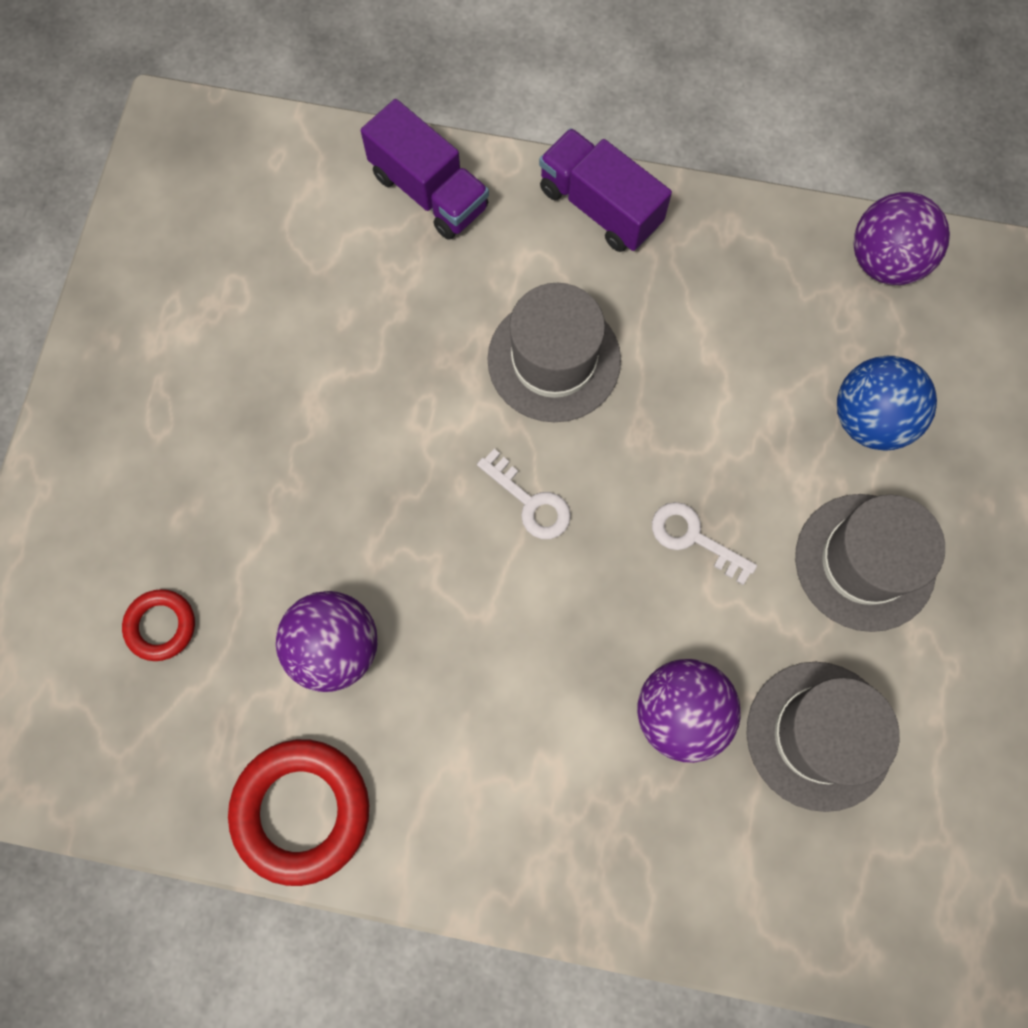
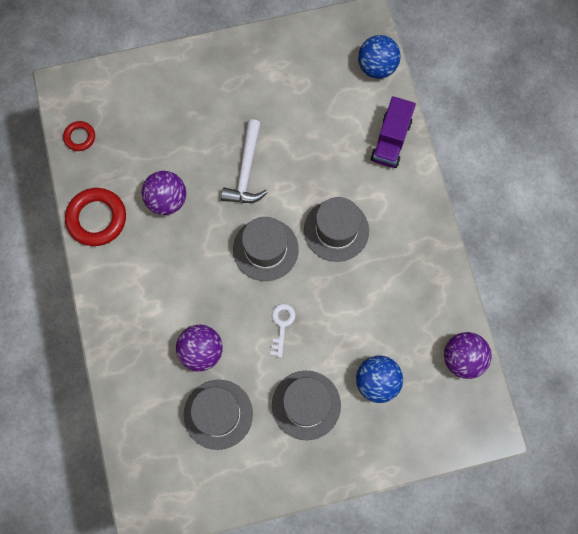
camera: 65 degrees right, 0 degrees up
red ring [122,589,195,661] -> red ring moved to [63,121,95,151]
white key [477,449,571,539] -> grey hat [233,217,299,281]
purple truck [539,128,672,252] -> none
none -> white hammer [221,119,268,203]
none -> blue ball [358,35,401,79]

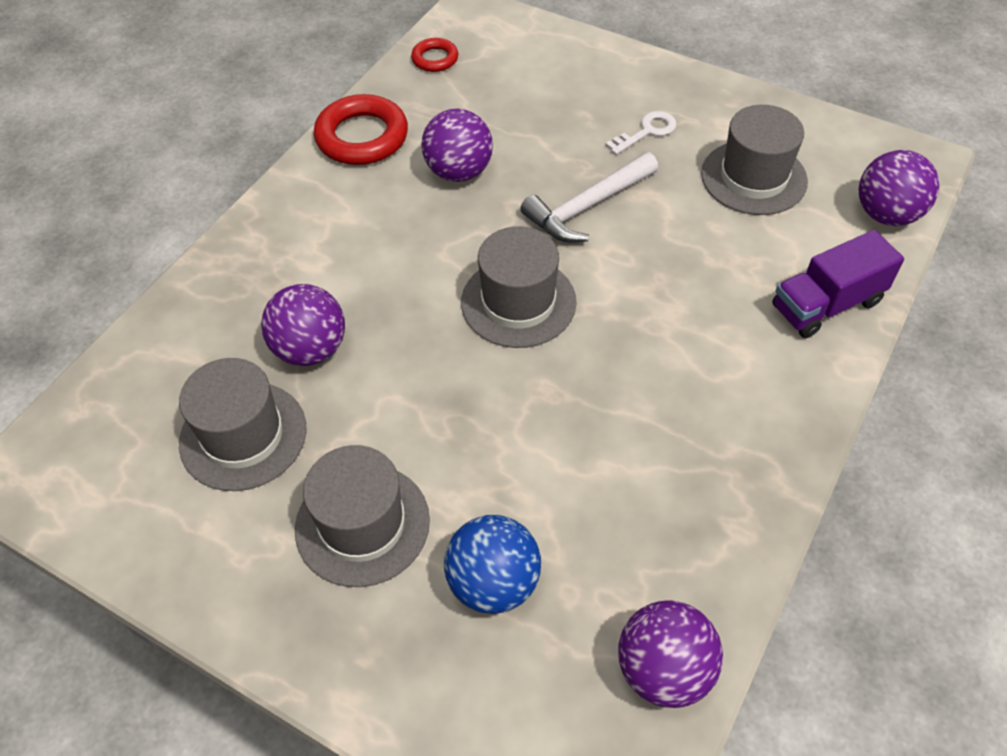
camera: 45 degrees right, 20 degrees down
white key [270,304,296,358] -> white key moved to [605,111,677,155]
grey hat [304,197,369,262] -> grey hat moved to [701,105,808,215]
blue ball [358,35,401,79] -> purple ball [859,150,939,226]

